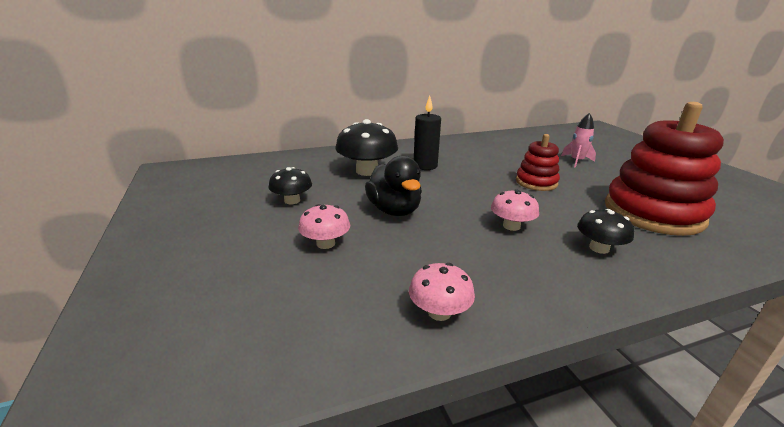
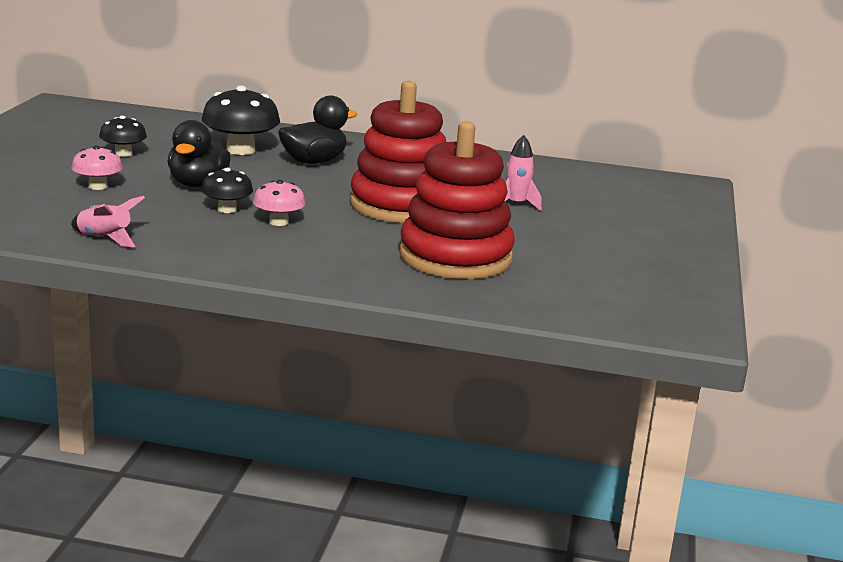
camera: 30 degrees right, 5 degrees down
pink mushroom [409,263,475,321] -> pink rocket [71,196,145,247]
black candle [414,96,441,170] -> black duck [278,95,357,164]
red stacking toy [516,134,560,191] -> red stacking toy [350,81,446,223], size x1.91
black mushroom [577,209,634,254] -> black mushroom moved to [201,168,253,213]

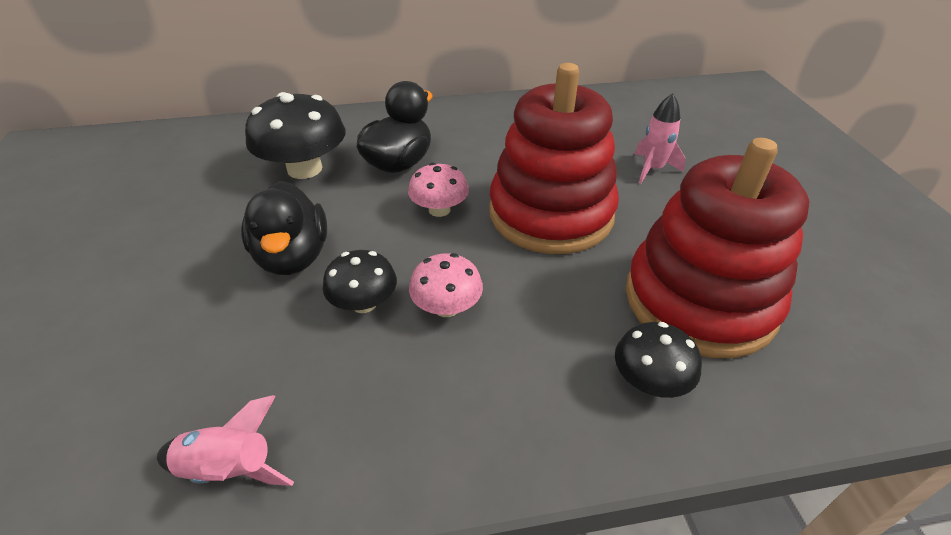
camera: 20 degrees left, 20 degrees up
pink mushroom [71,145,123,190] -> pink mushroom moved to [408,162,469,217]
black mushroom [99,115,147,157] -> black mushroom moved to [615,322,702,398]

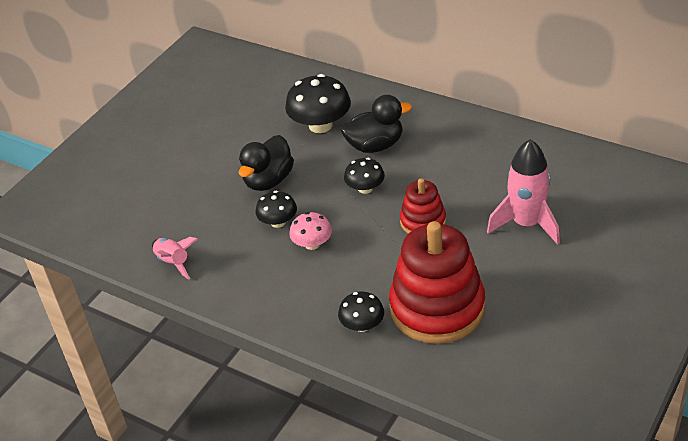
camera: 45 degrees right, 0 degrees up
pink mushroom [408,162,469,217] -> black mushroom [344,158,385,194]
red stacking toy [489,63,619,254] -> red stacking toy [400,178,446,234], size x0.52
pink rocket [634,93,686,183] -> pink rocket [487,139,560,245], size x1.73

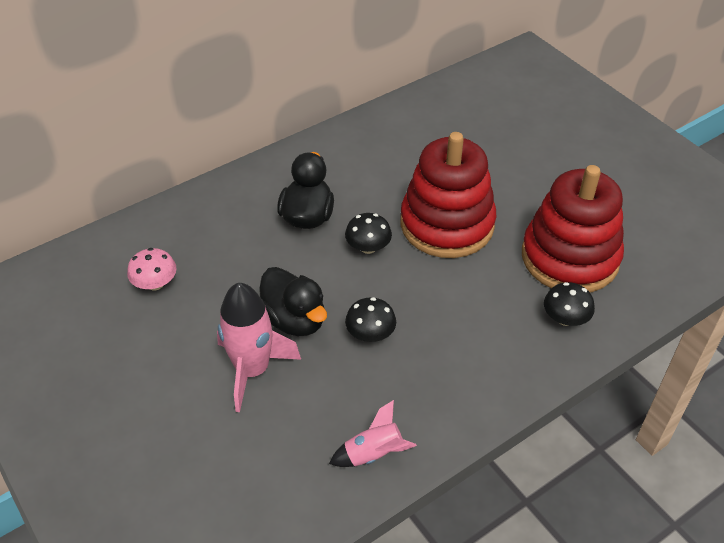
camera: 70 degrees left, 5 degrees up
black mushroom [285,74,351,133] -> none
pink mushroom [289,212,332,250] -> pink mushroom moved to [127,248,177,290]
red stacking toy [400,178,446,234] -> red stacking toy [400,132,496,258], size x1.91
pink rocket [487,139,560,245] -> pink rocket moved to [217,283,301,412]

